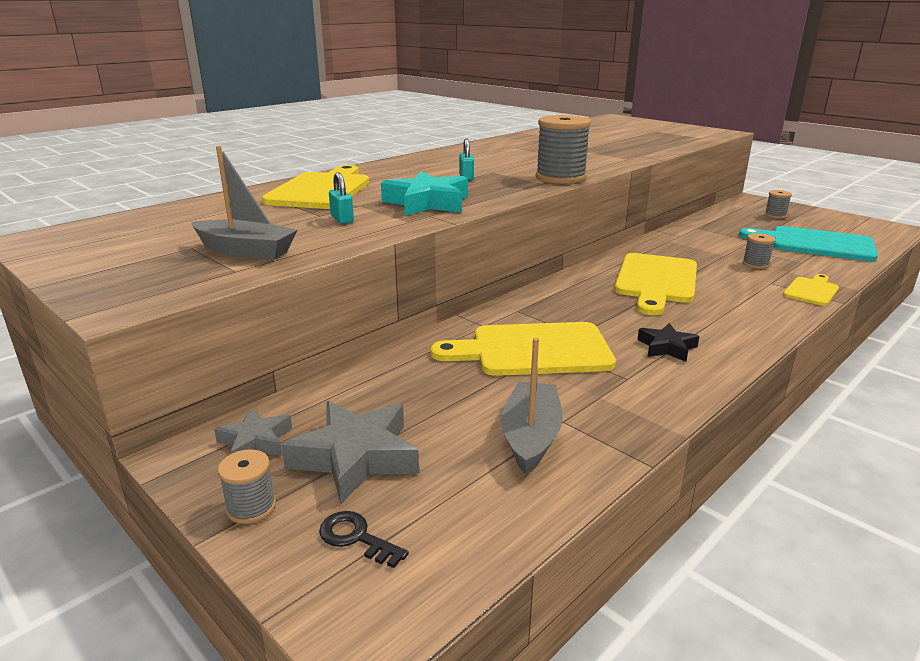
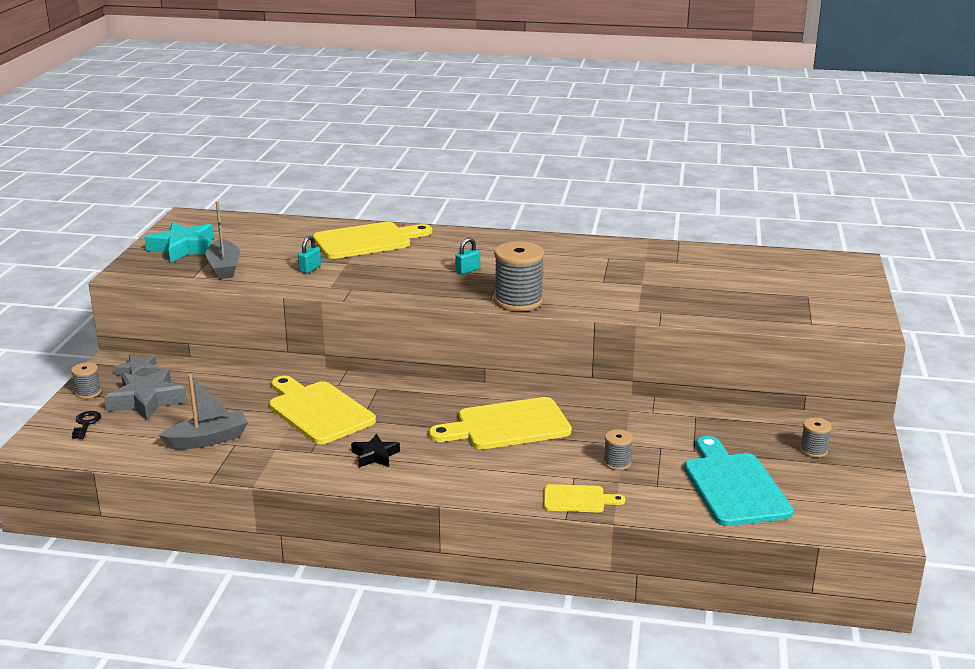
camera: 55 degrees right, 0 degrees up
turquoise star [381,172,468,216] -> turquoise star moved to [144,222,214,263]

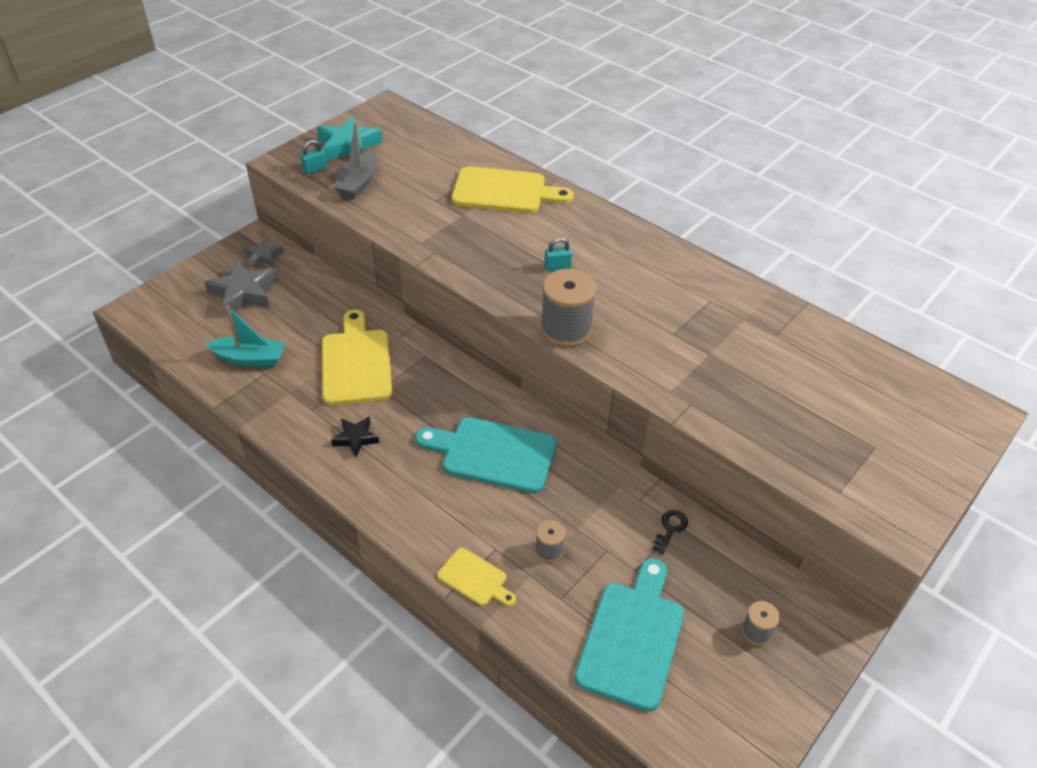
camera: 30 degrees right, 20 degrees up
grey spool [71,362,101,399] -> none
black key [72,411,101,439] -> black key moved to [652,510,688,554]
grey boat [159,374,248,449] -> turquoise boat [206,305,285,366]
turquoise padlock [298,236,321,273] -> turquoise padlock moved to [300,140,327,174]
yellow cutting board [429,397,572,449] -> turquoise cutting board [415,417,557,493]

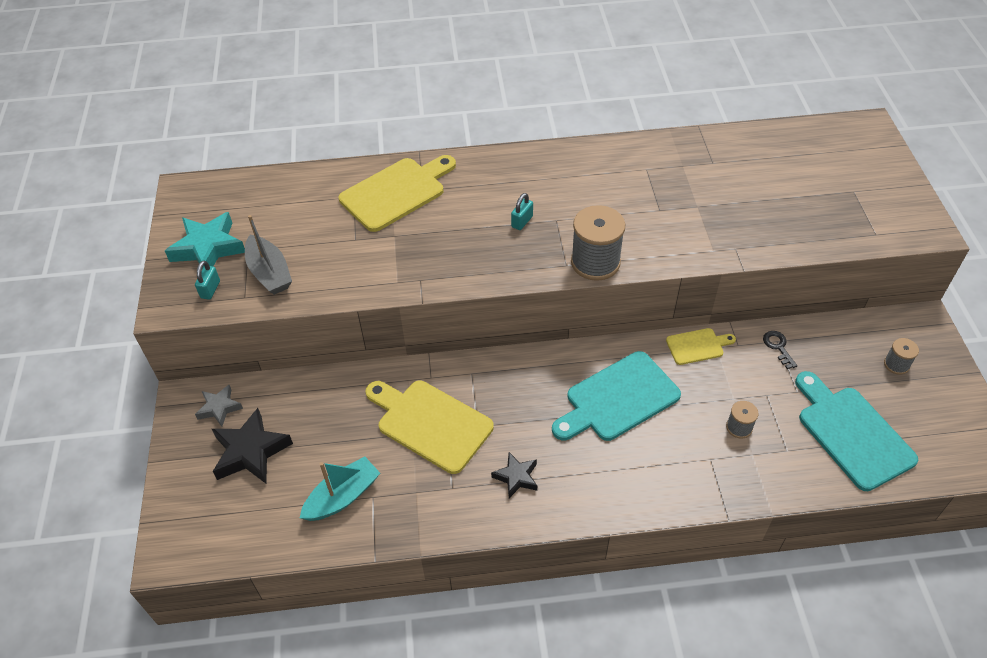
camera: 45 degrees left, 5 degrees up
grey star [204,260,277,316] -> black star [212,408,293,483]
yellow cutting board [437,548,516,606] -> yellow cutting board moved to [666,328,736,365]

